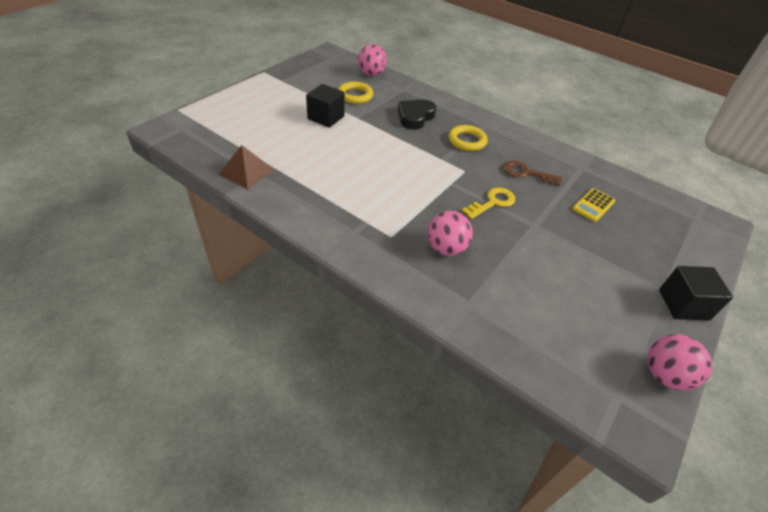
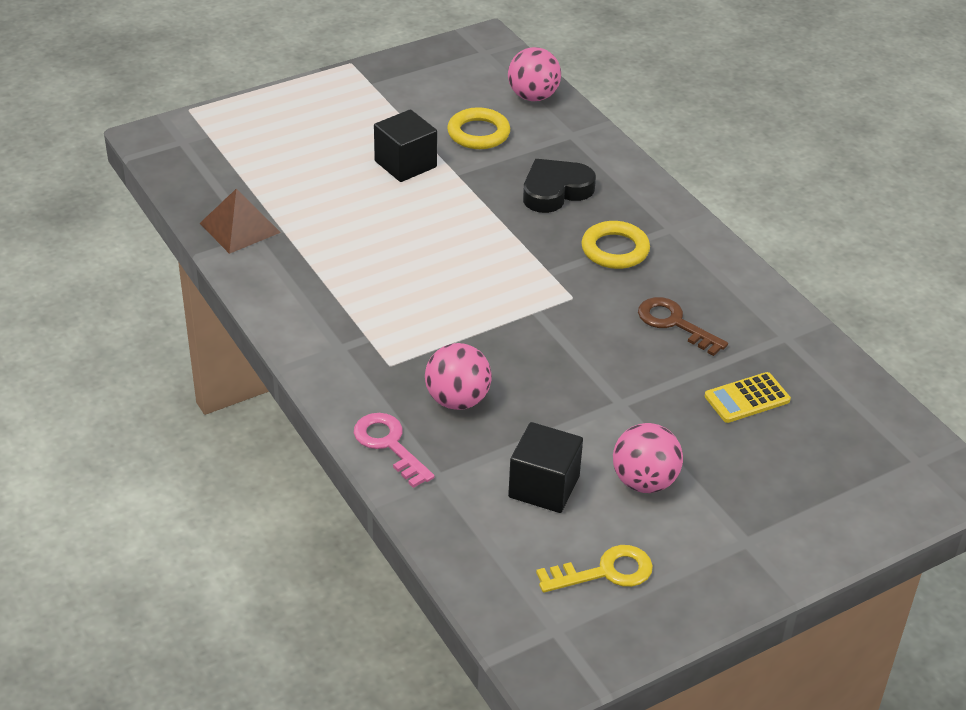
camera: 25 degrees right, 5 degrees down
yellow key [462,187,515,219] -> yellow key moved to [536,545,653,593]
pink ball [647,334,712,391] -> pink ball moved to [613,423,683,493]
black cube [659,266,733,320] -> black cube moved to [508,422,583,513]
none -> pink key [354,413,435,488]

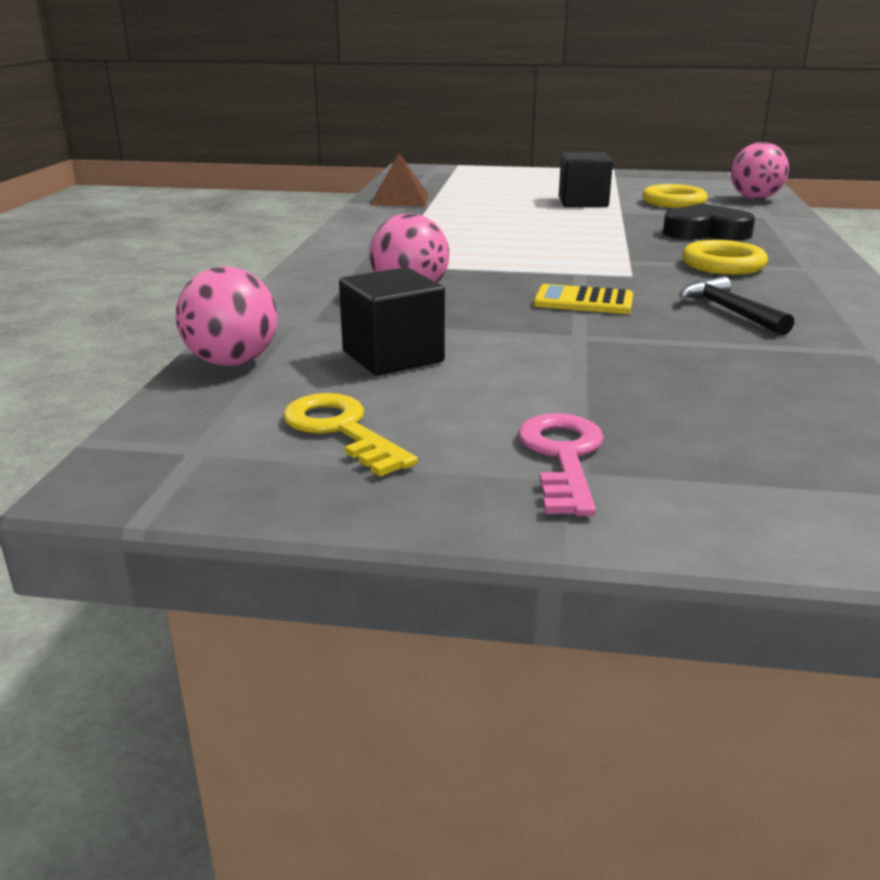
camera: 40 degrees right, 15 degrees down
pink key [354,413,435,488] -> pink key moved to [518,413,604,516]
yellow key [536,545,653,593] -> yellow key turned 150 degrees counterclockwise [283,393,418,477]
pink ball [613,423,683,493] -> pink ball moved to [175,266,277,366]
brown key [638,297,728,356] -> black hammer [679,276,794,336]
yellow calculator [705,372,791,423] -> yellow calculator moved to [534,284,633,314]

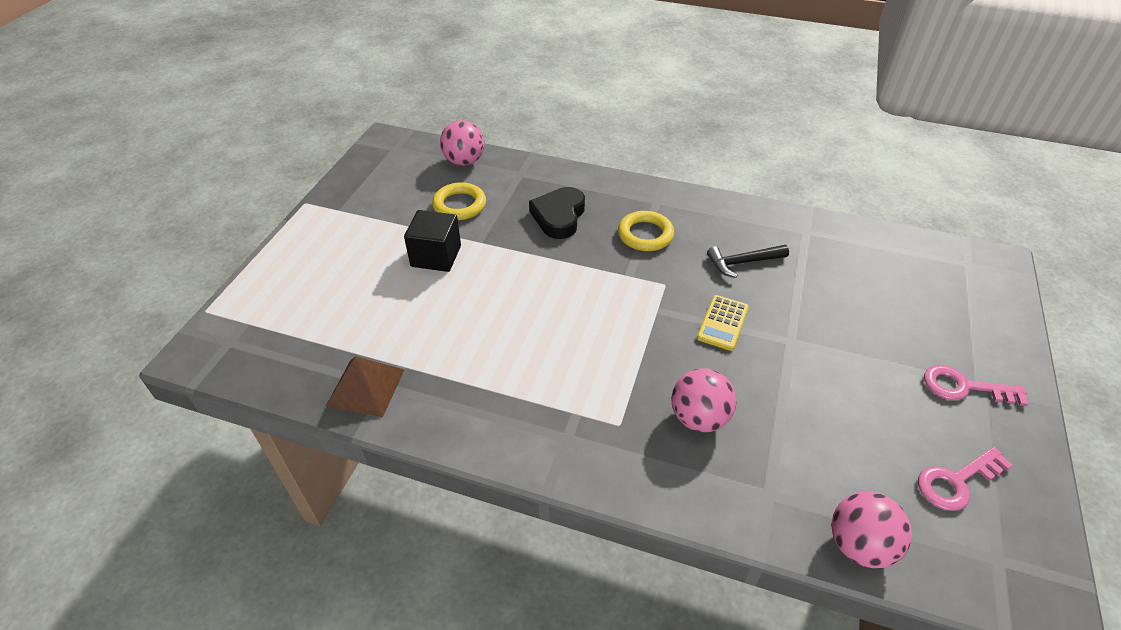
camera: 80 degrees left, 20 degrees up
yellow key [283,393,418,477] -> pink key [918,447,1013,511]
black cube [339,267,445,376] -> none

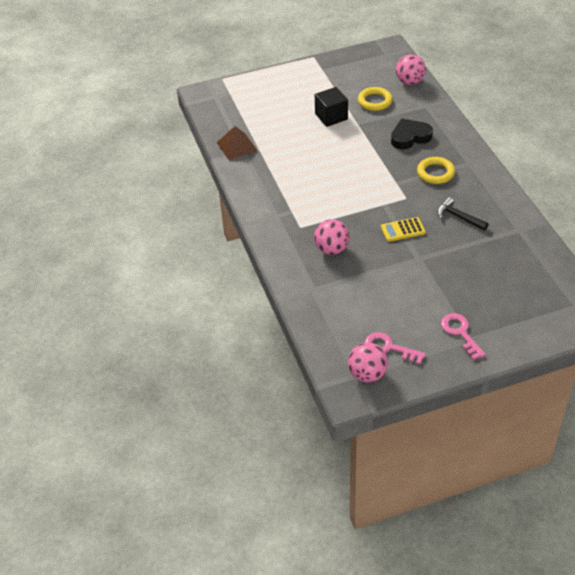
camera: 55 degrees right, 0 degrees up
pink ball [832,491,912,568] -> pink ball moved to [348,342,388,383]

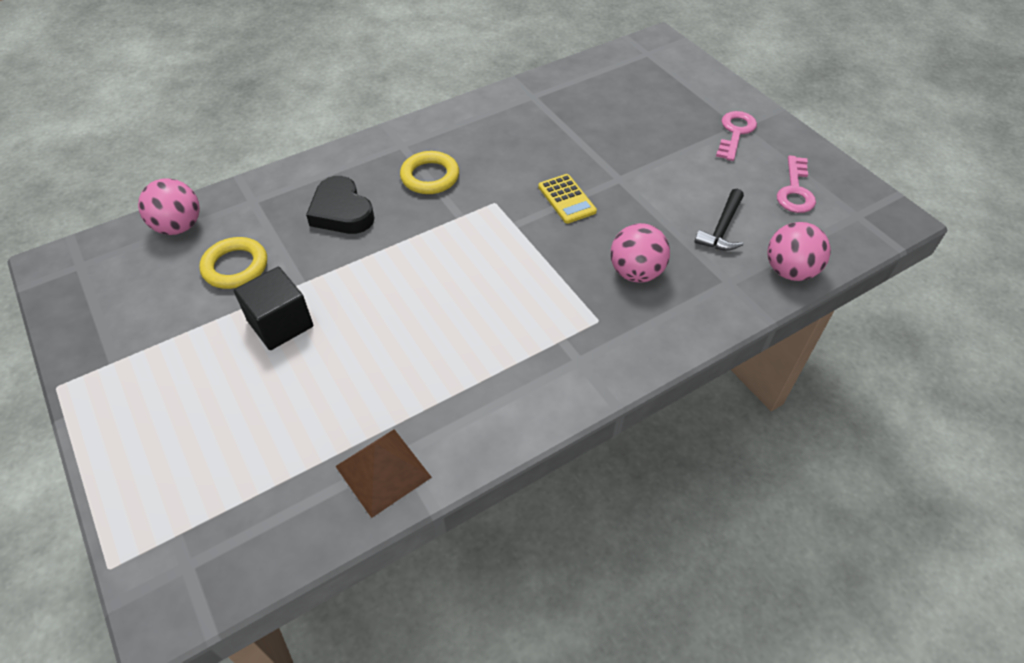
camera: 105 degrees left, 5 degrees up
pink ball [348,342,388,383] -> pink ball moved to [768,222,831,281]
black hammer [437,197,489,231] -> black hammer moved to [694,189,744,251]
pink key [441,313,486,360] -> pink key turned 150 degrees clockwise [716,111,757,161]

